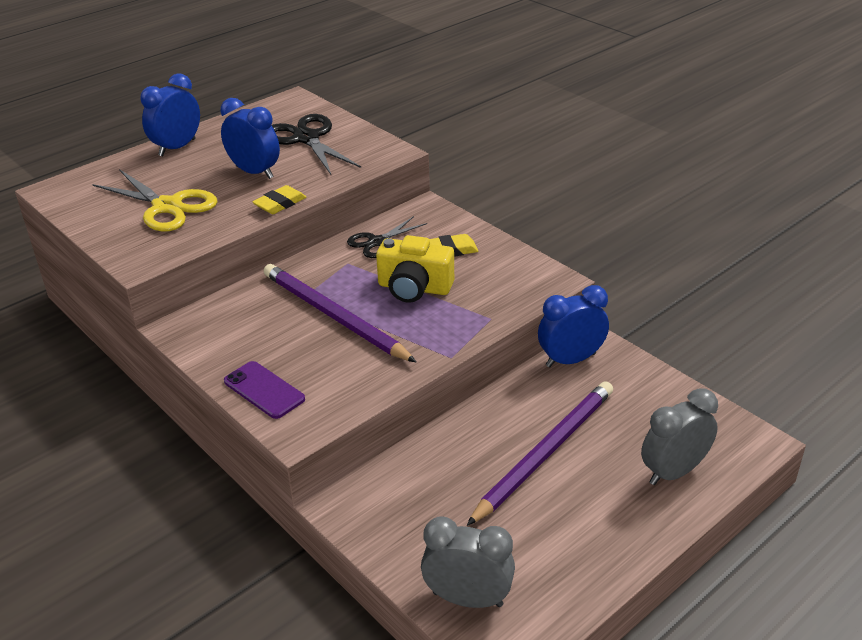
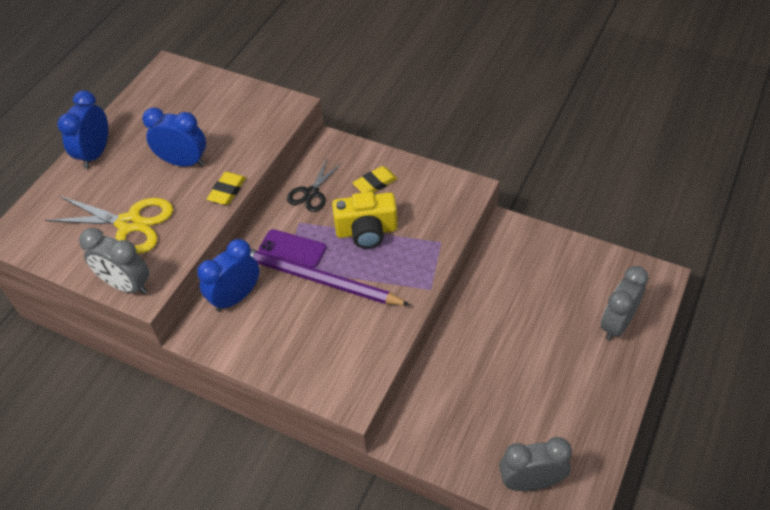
camera: 20 degrees left, 15 degrees up
purple phone [224,361,305,419] -> purple phone moved to [259,229,326,268]
black scissors [271,114,361,175] -> none
purple pencil [467,381,613,526] -> none
blue clock [538,285,609,368] -> blue clock moved to [197,239,259,312]
none -> grey clock [79,228,149,294]

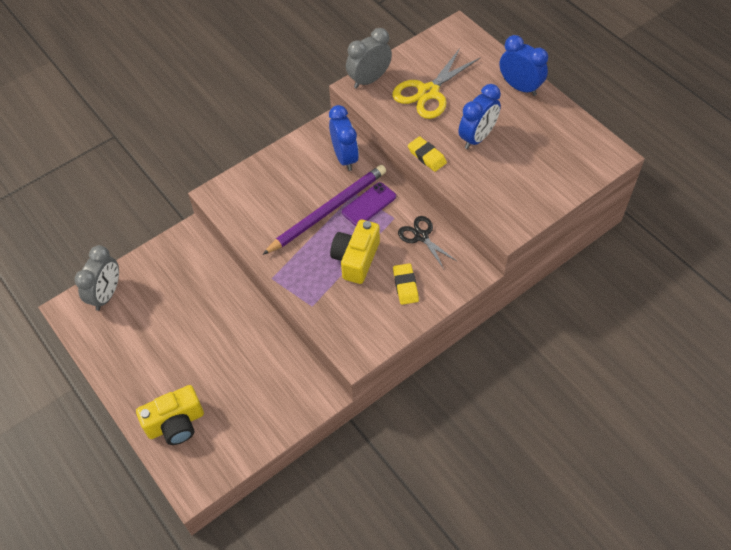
camera: 115 degrees right, 5 degrees up
grey clock [601,266,649,341] -> yellow camera [136,385,204,445]

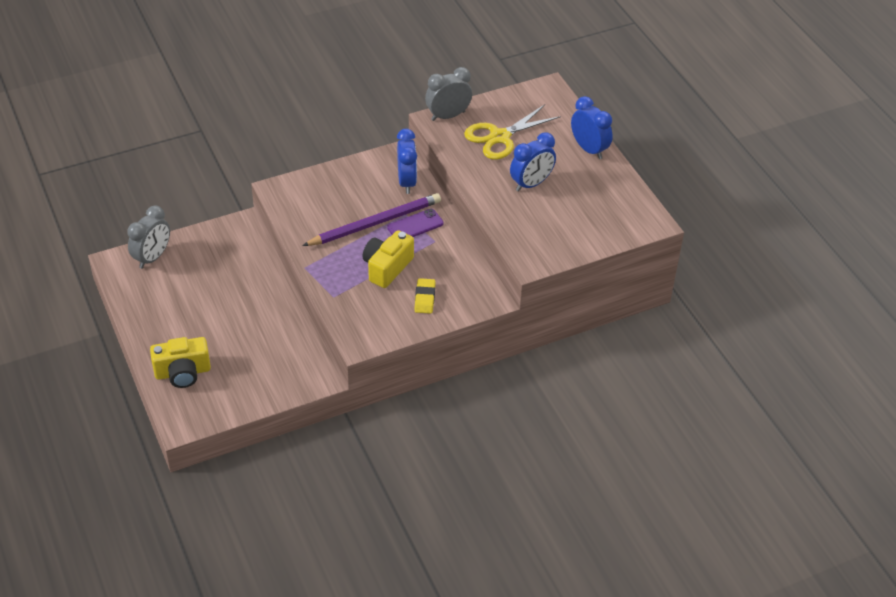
camera: 10 degrees right, 10 degrees down
black scissors [398,216,458,269] -> none
yellow eraser [408,136,447,172] -> none

